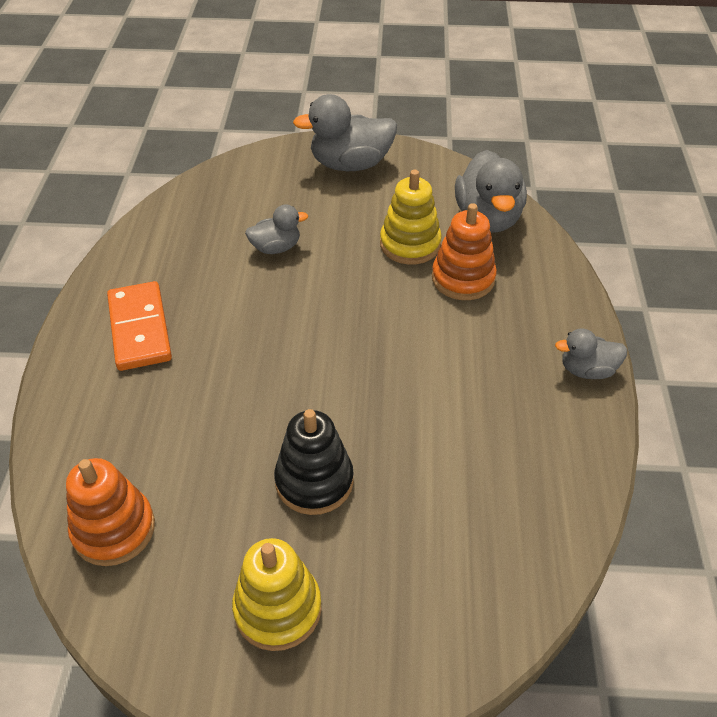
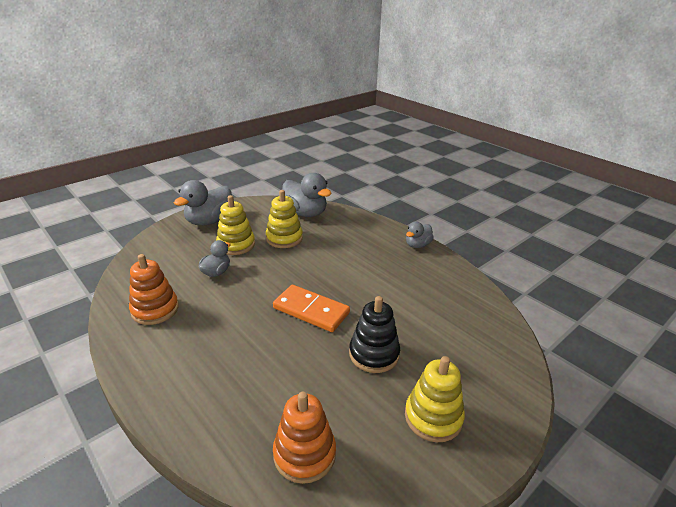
camera: 45 degrees left, 15 degrees down
orange domino [107,281,172,371] -> orange domino moved to [273,285,350,332]
orange stacking toy [432,203,497,300] -> orange stacking toy moved to [129,254,179,325]
none -> yellow stacking toy [216,195,255,255]

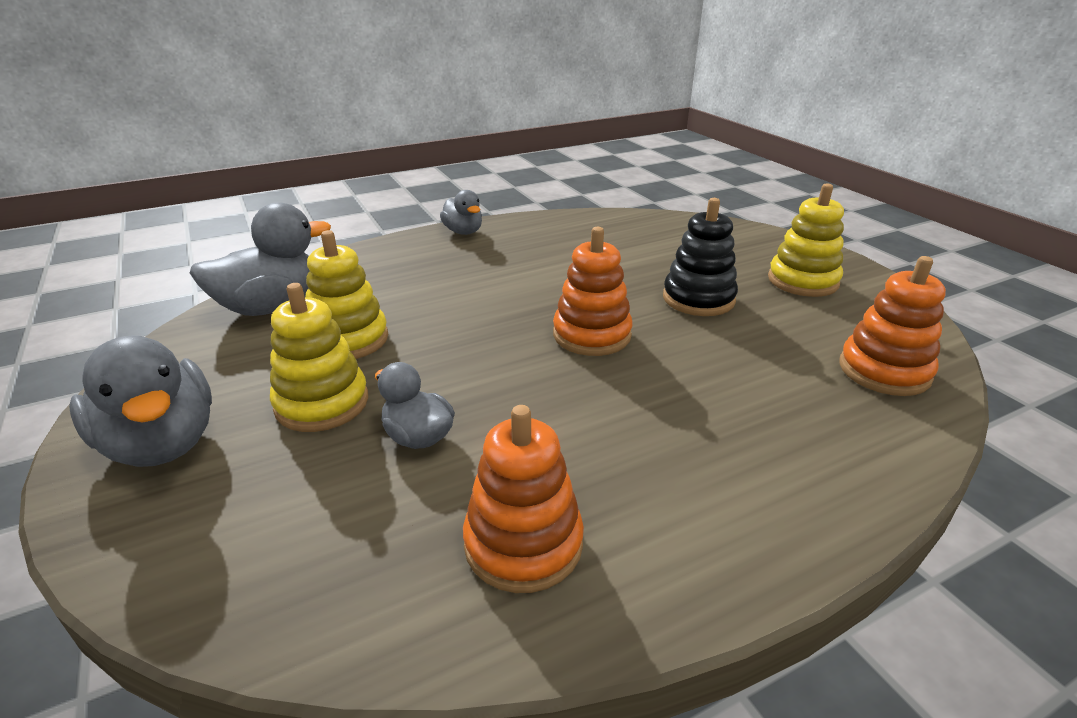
camera: 75 degrees left, 0 degrees up
orange domino [273,285,350,332] -> orange stacking toy [553,227,633,356]

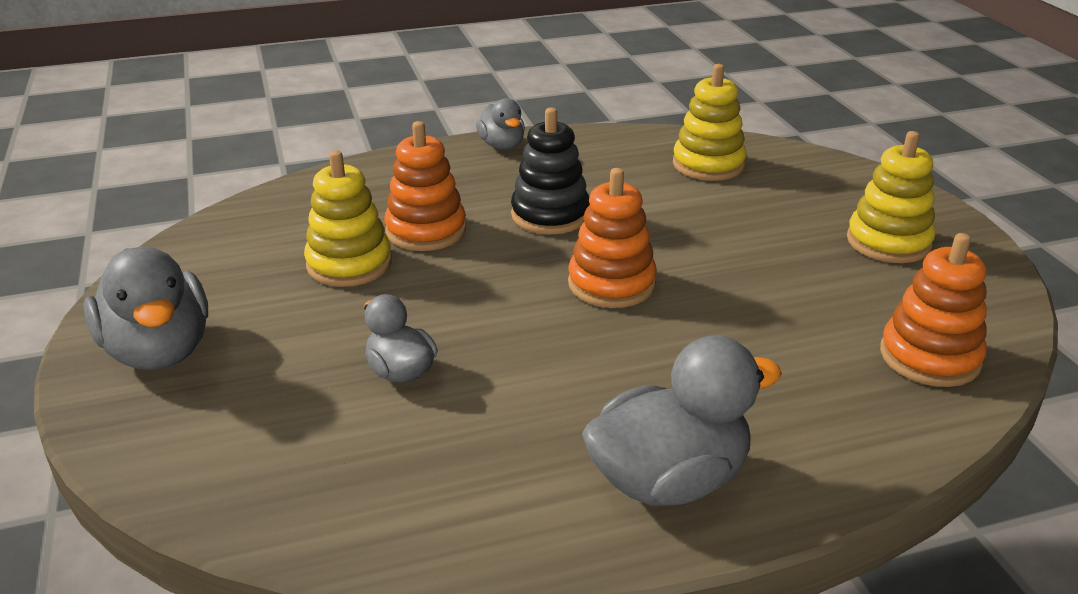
camera: 10 degrees right, 0 degrees up
grey duck [190,202,331,316] -> grey duck moved to [582,335,782,506]
yellow stacking toy [270,283,368,432] -> yellow stacking toy moved to [673,64,747,181]
orange stacking toy [463,405,584,593] -> orange stacking toy moved to [384,121,466,251]
black stacking toy [663,198,738,316] -> black stacking toy moved to [511,108,590,235]

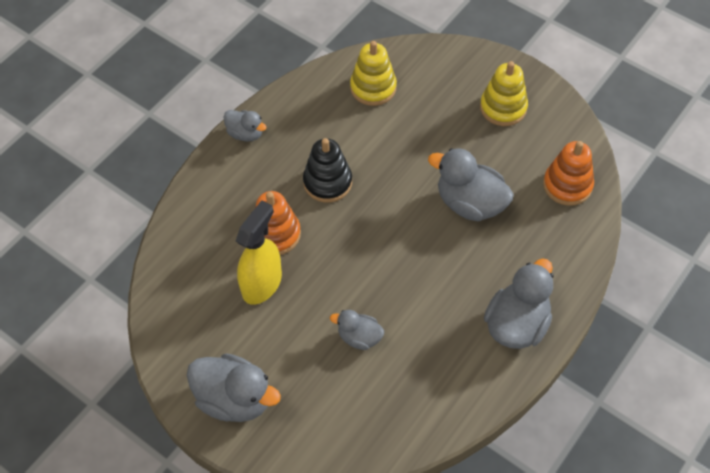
camera: 35 degrees left, 25 degrees up
yellow stacking toy [304,150,392,287] -> yellow spray bottle [236,200,282,305]
orange stacking toy [568,168,657,308] -> none
none -> grey duck [428,148,514,221]

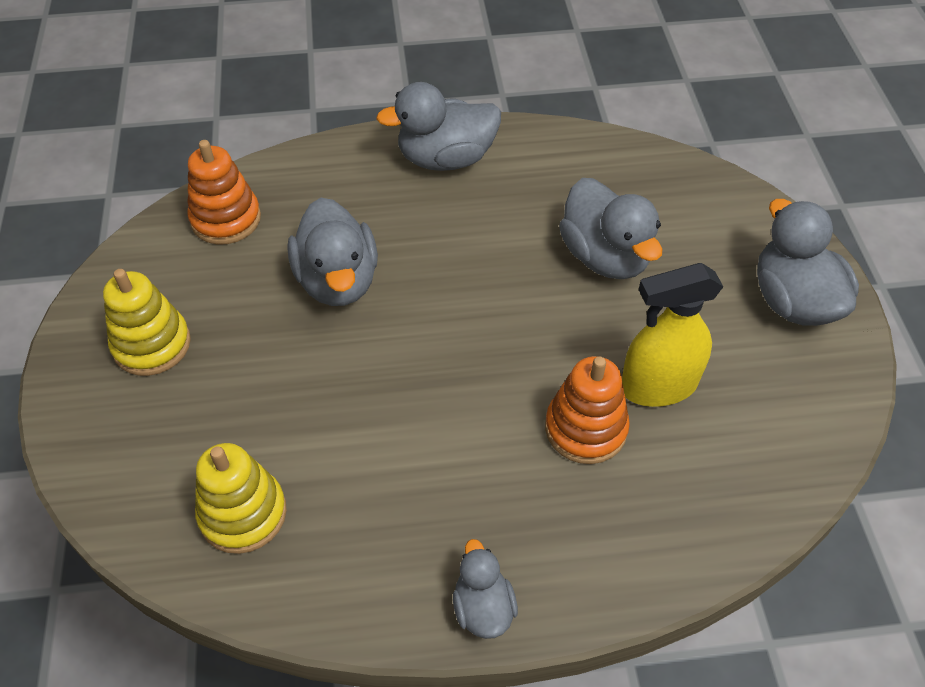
camera: 135 degrees left, 5 degrees down
black stacking toy [303,138,352,202] -> none
grey duck [330,310,384,350] -> grey duck [559,178,663,279], size x1.76

